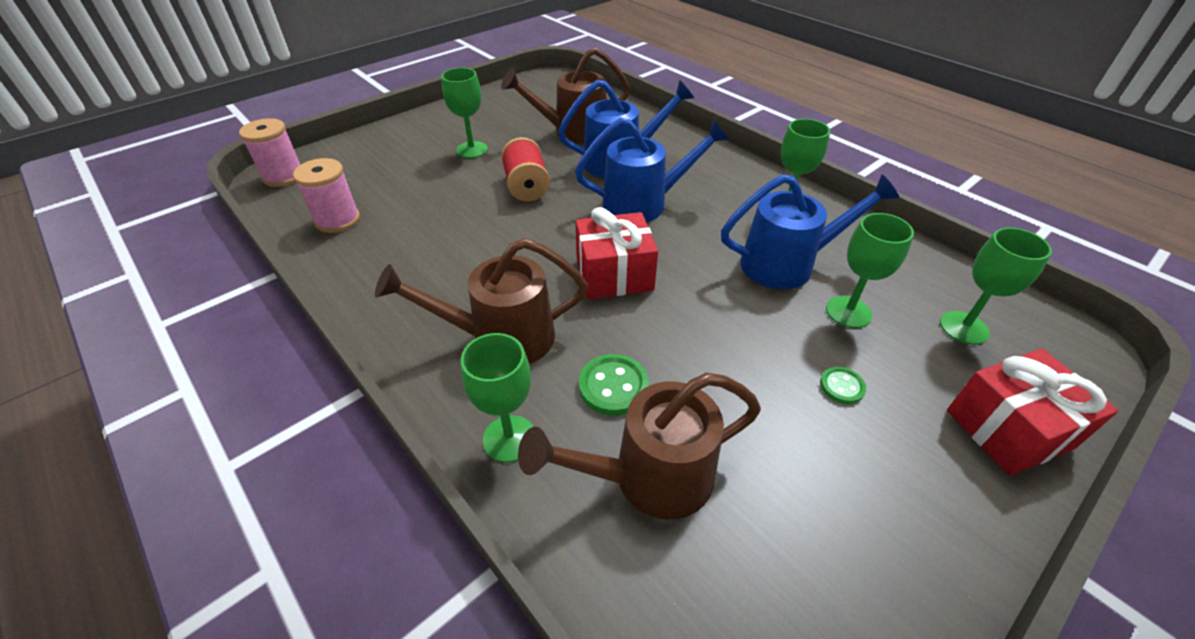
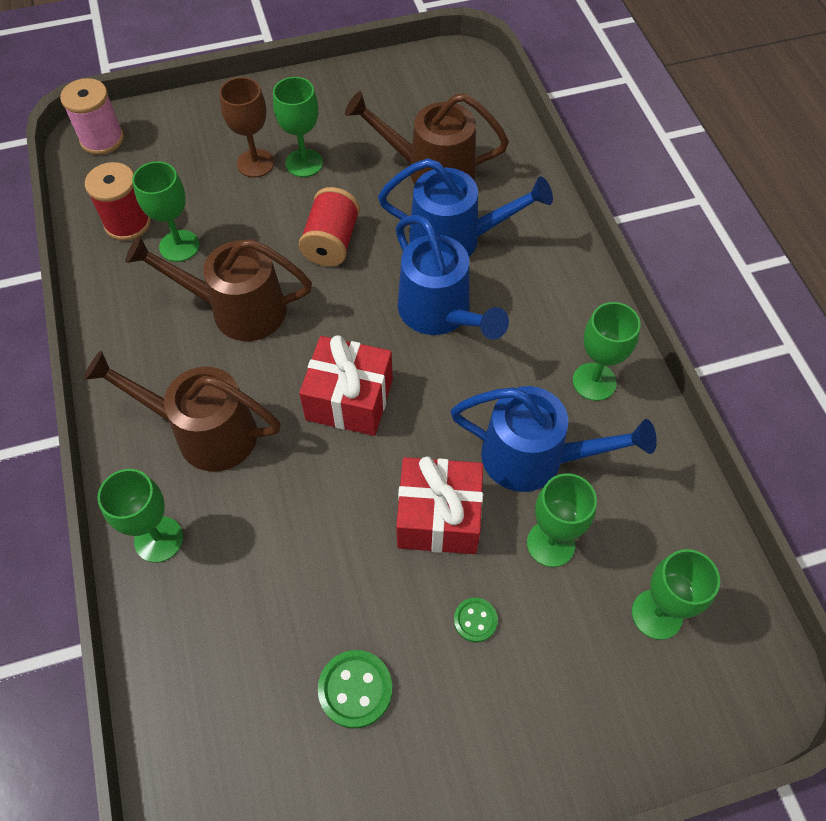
camera: 25 degrees right, 15 degrees up
pink spool [293,158,360,233] -> red spool [85,162,151,241]
brown watering can [518,373,761,519] -> brown watering can moved to [125,235,312,341]
blue watering can [575,118,729,222] -> blue watering can turned 45 degrees clockwise [396,215,509,340]
green button [579,354,649,416] -> green button moved to [318,650,392,729]
red gift [947,348,1119,476] -> red gift moved to [396,457,483,554]
none -> green goblet [132,161,200,262]
none -> brown goblet [219,77,274,177]

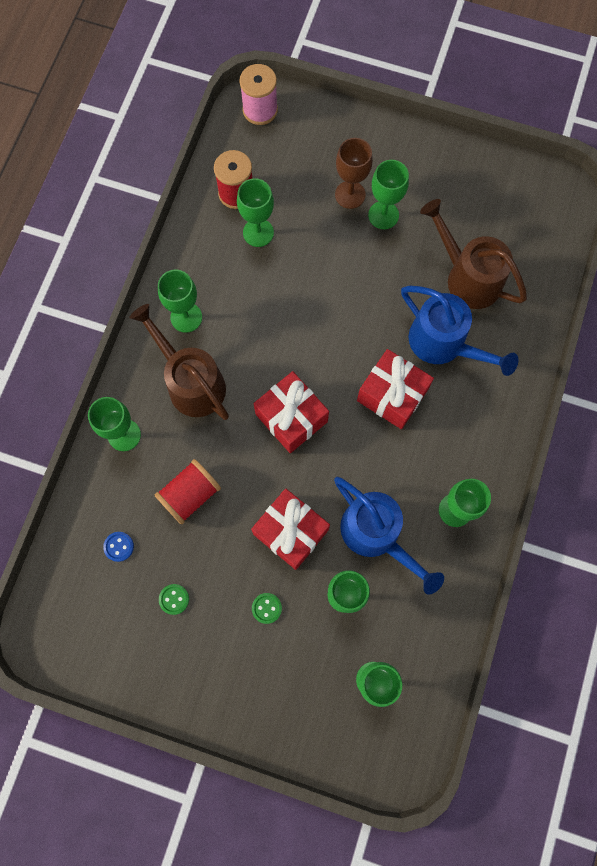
camera: 35 degrees right, 15 degrees up
brown watering can [125,235,312,341] -> none
red spool [299,187,360,267] -> red spool moved to [155,459,221,524]
green button [318,650,392,729] -> green button [159,584,189,615], size x0.61
blue watering can [396,215,509,340] -> red gift [357,349,434,429]
none -> blue button [103,532,134,562]
none -> green goblet [158,270,202,333]

